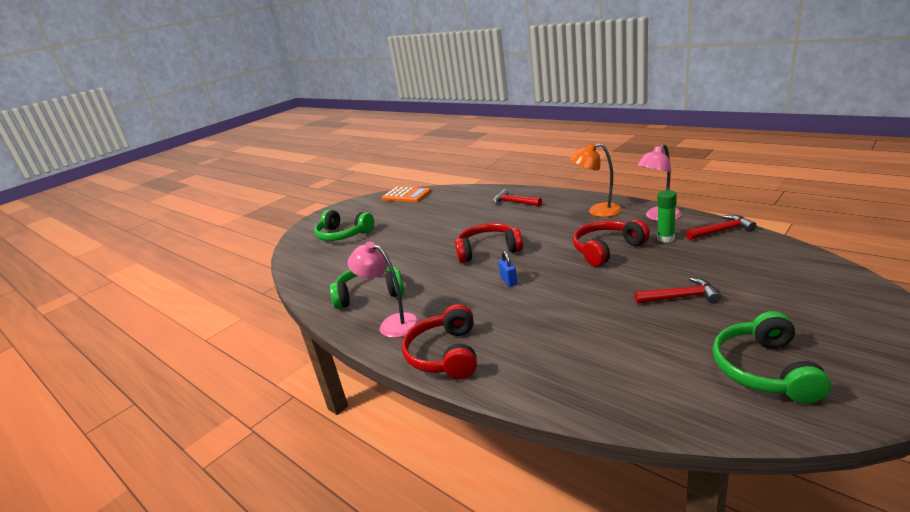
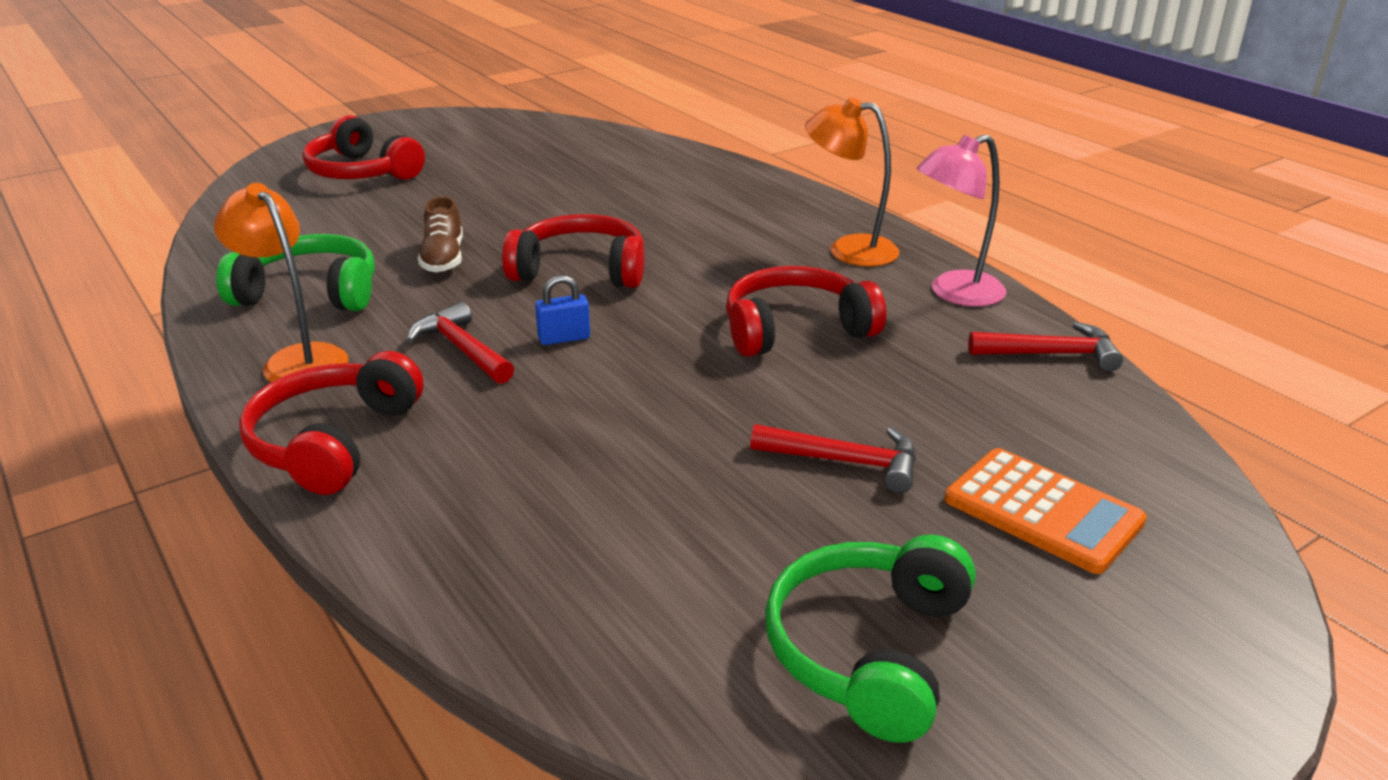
camera: 10 degrees right, 5 degrees up
green headphones [314,210,374,241] -> red headphones [303,115,425,180]
pink lamp [347,242,420,338] -> orange lamp [214,183,349,382]
orange calculator [381,187,431,202] -> orange calculator moved to [945,448,1147,574]
red hammer [493,189,542,207] -> red hammer moved to [407,302,514,384]
blue padlock [498,251,517,287] -> blue padlock turned 75 degrees clockwise [535,275,590,345]
green glue stick [657,190,677,243] -> none
none -> brown shoe [418,196,463,272]

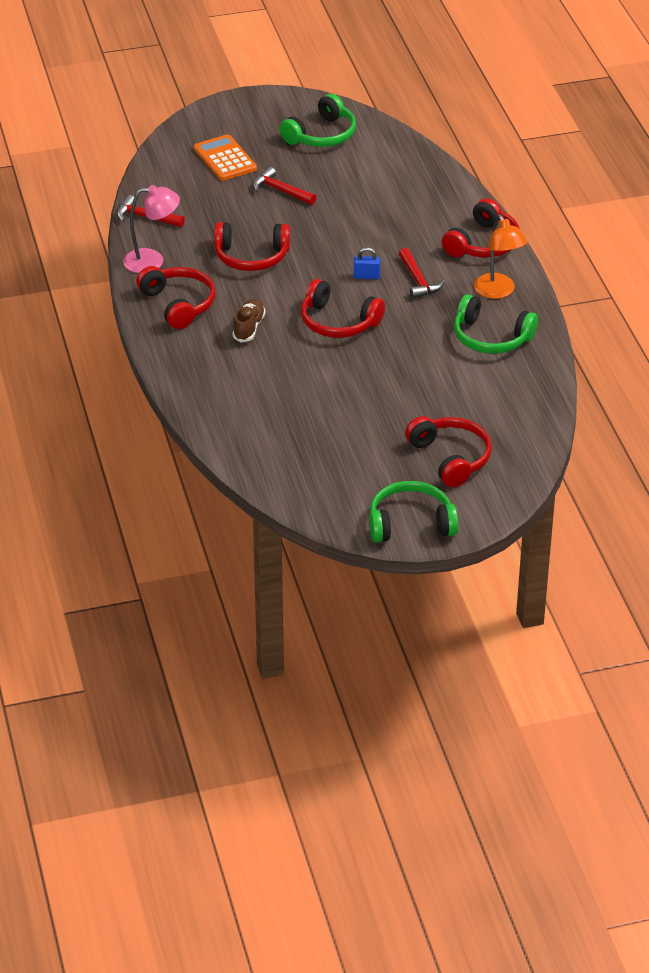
camera: 160 degrees left, 10 degrees up
brown shoe [418,196,463,272] -> brown shoe moved to [232,299,266,342]
orange lamp [805,98,899,266] -> red headphones [136,266,216,329]
none -> green headphones [369,481,458,542]

